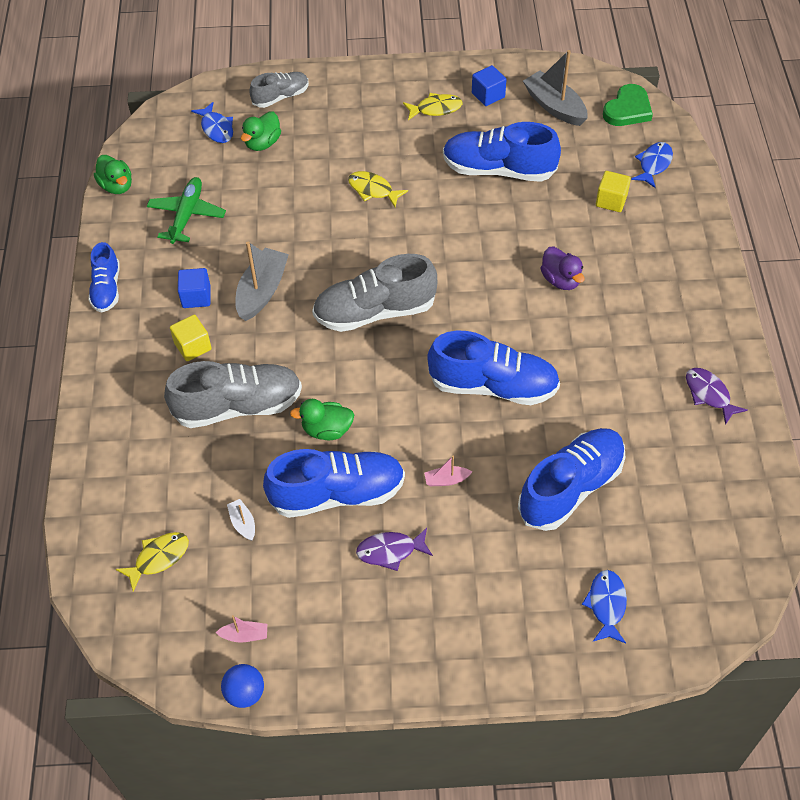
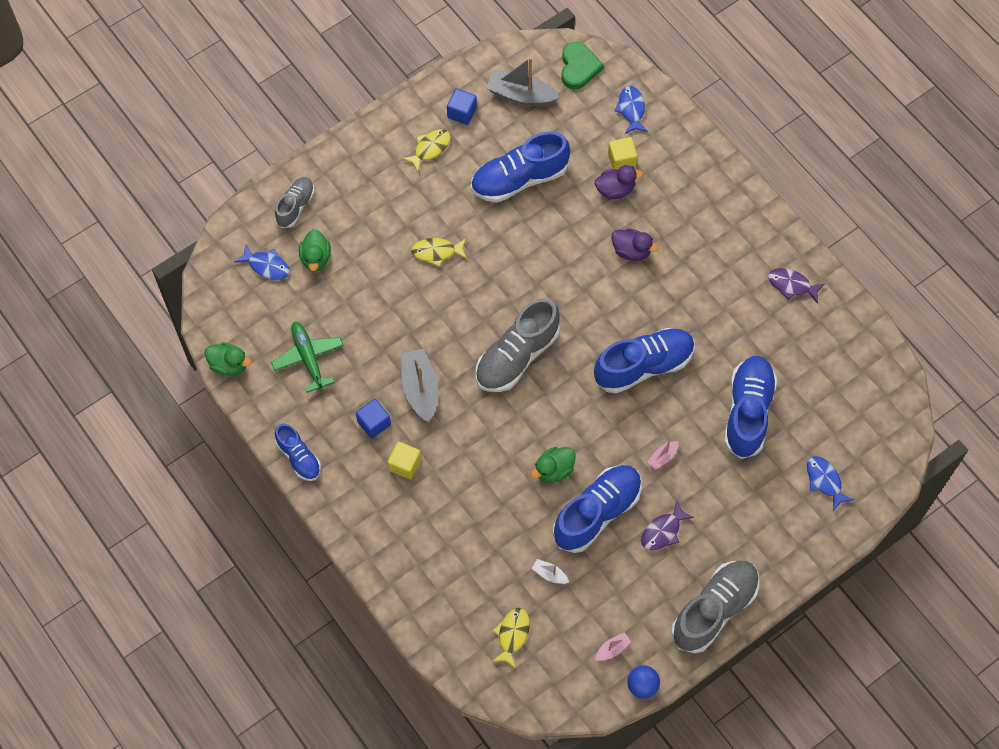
camera: 35 degrees left, 10 degrees up
grey shoe [164,361,302,428] -> grey shoe moved to [671,561,759,653]
none -> purple duck [595,165,644,200]

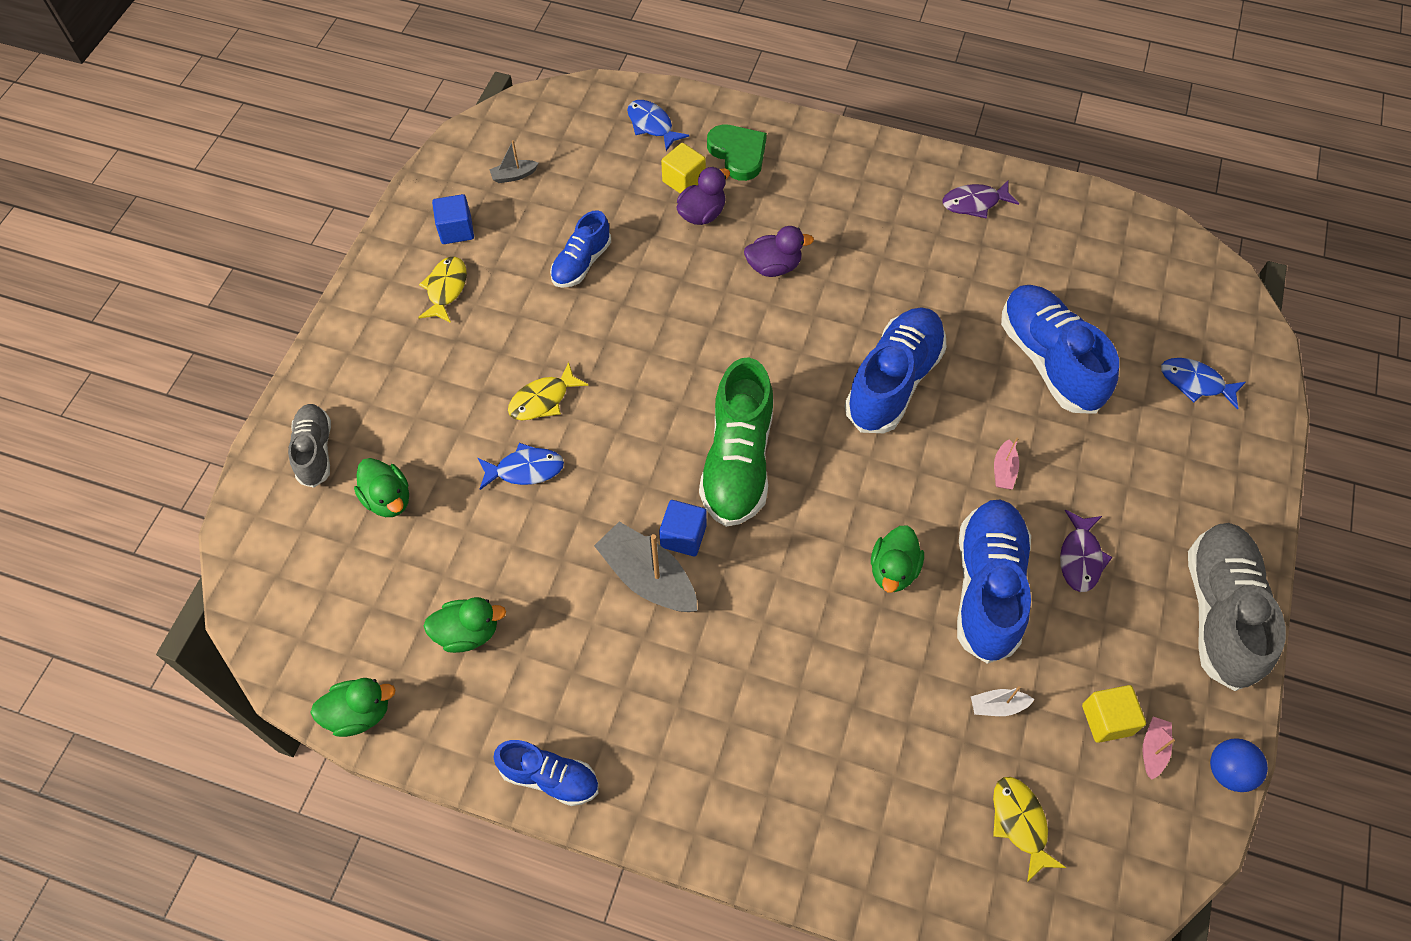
camera: 35 degrees left, 5 degrees down
blue fish [234,244,290,280] -> blue fish moved to [478,443,564,490]
green plane [271,322,343,393] -> green duck [424,597,506,653]
blue cube [356,399,391,439] -> blue cube moved to [659,500,707,556]
yellow cube [388,441,421,480] -> yellow cube moved to [1082,685,1146,743]
blue shoe [471,131,570,202] -> blue shoe [550,210,611,288], size x0.57
grey shoe [476,298,560,392] -> green shoe [699,357,773,527]
grey boat [486,57,560,106] -> grey boat [489,140,538,183], size x0.48
green heart [561,42,604,89] -> green heart moved to [707,125,767,181]

